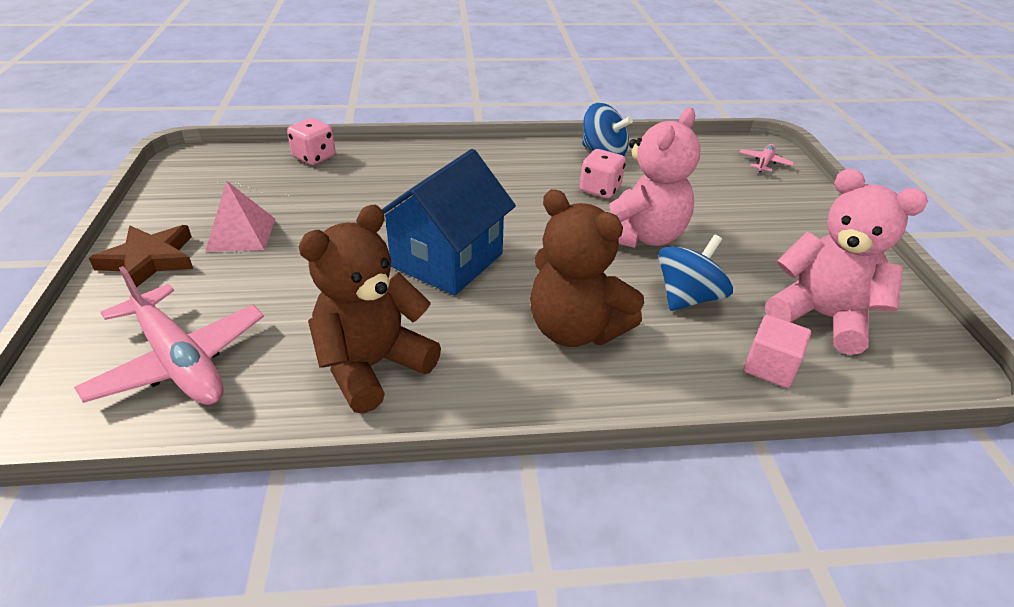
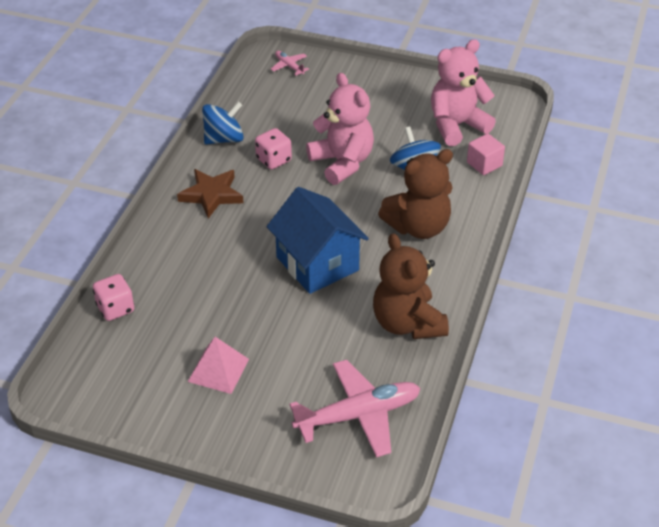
camera: 65 degrees left, 5 degrees up
brown star [89,225,193,287] -> brown star moved to [177,169,244,218]

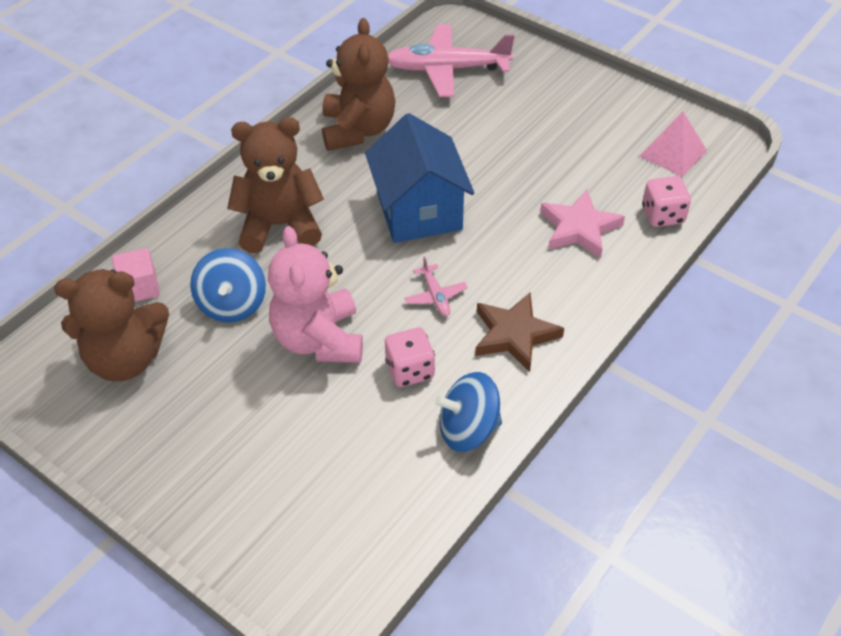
camera: 160 degrees left, 5 degrees up
pink pyramid [188,337,249,394] -> pink pyramid moved to [639,111,707,177]
pink plane [271,51,309,75] -> pink plane moved to [405,256,468,317]
pink teddy bear [431,39,496,146] -> brown teddy bear [54,269,169,381]
none -> pink star [540,190,625,258]

